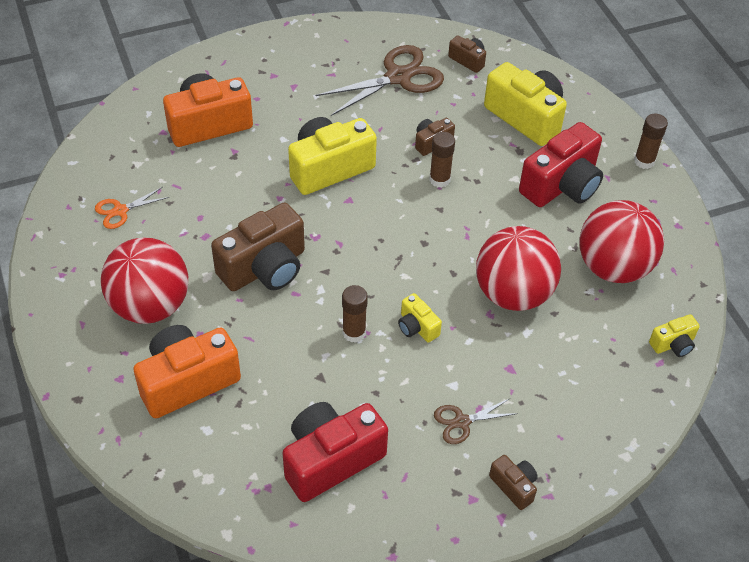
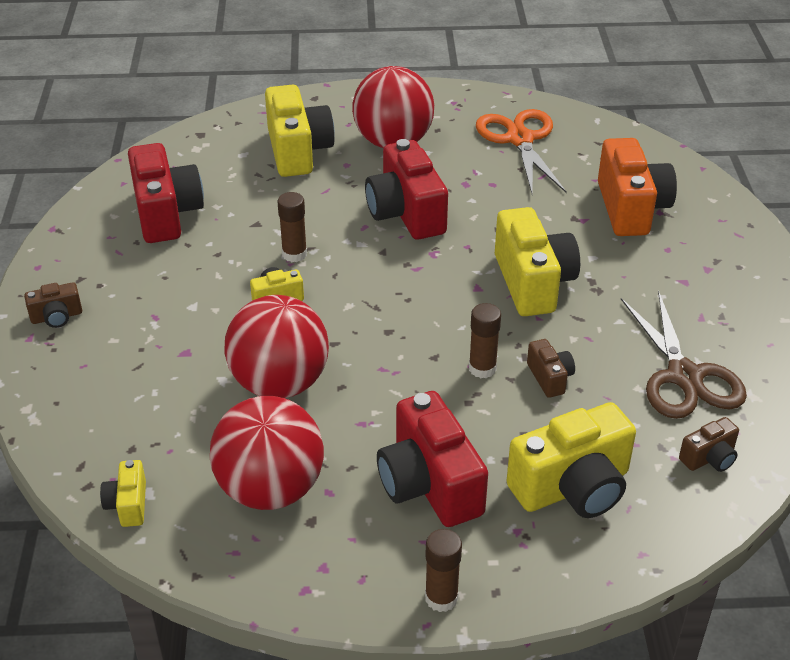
camera: 110 degrees right, 10 degrees down
orange scissors [95,187,169,229] -> orange scissors [476,109,567,193], size x1.95
orange camera [133,325,241,418] -> yellow camera [265,85,335,177]
brown camera [211,203,305,291] -> red camera [365,139,448,240]
brown scissors [434,399,518,444] -> none

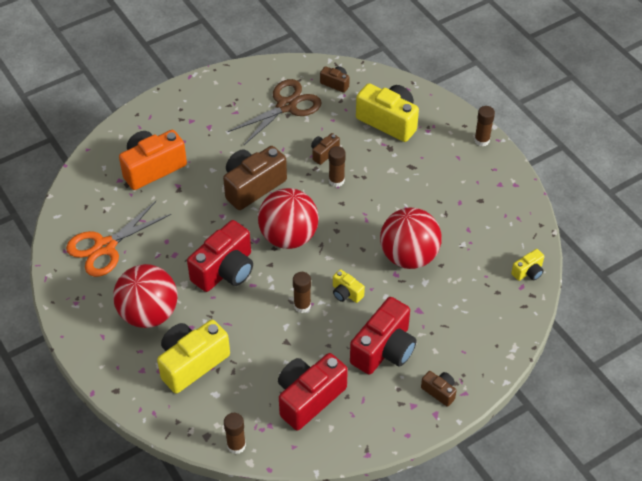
camera: 120 degrees left, 10 degrees up
red ball [210,396,324,510] -> red ball moved to [258,188,319,249]
red camera [377,391,488,527] -> red camera moved to [350,297,417,375]
yellow camera [495,207,580,316] -> brown camera [223,146,287,210]
none -> brown glue stick [224,413,246,454]

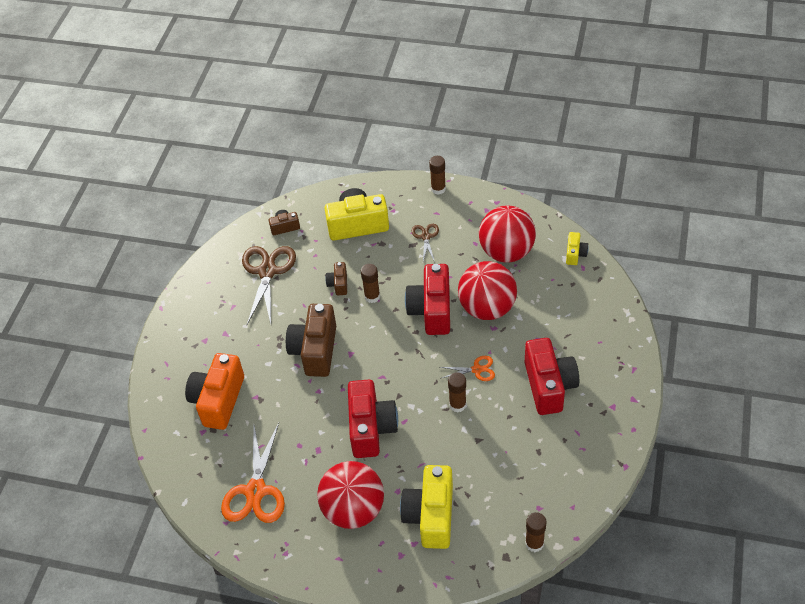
camera: 40 degrees left, 0 degrees up
red ball [258,188,319,249] -> red ball moved to [479,206,536,262]
red camera [278,353,348,430] -> red camera moved to [405,264,450,335]
yellow camera [333,269,365,303] -> orange scissors [440,356,495,381]
brown camera [421,371,457,407] -> none
none -> brown scissors [412,224,439,262]

